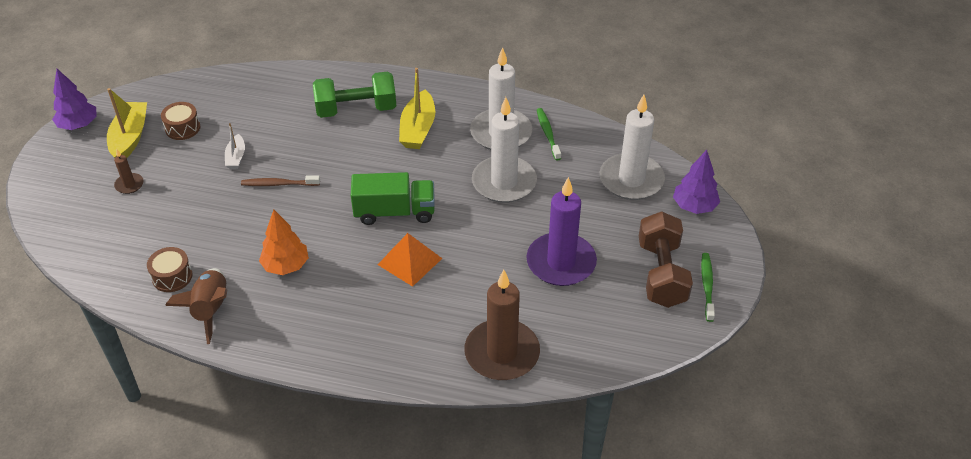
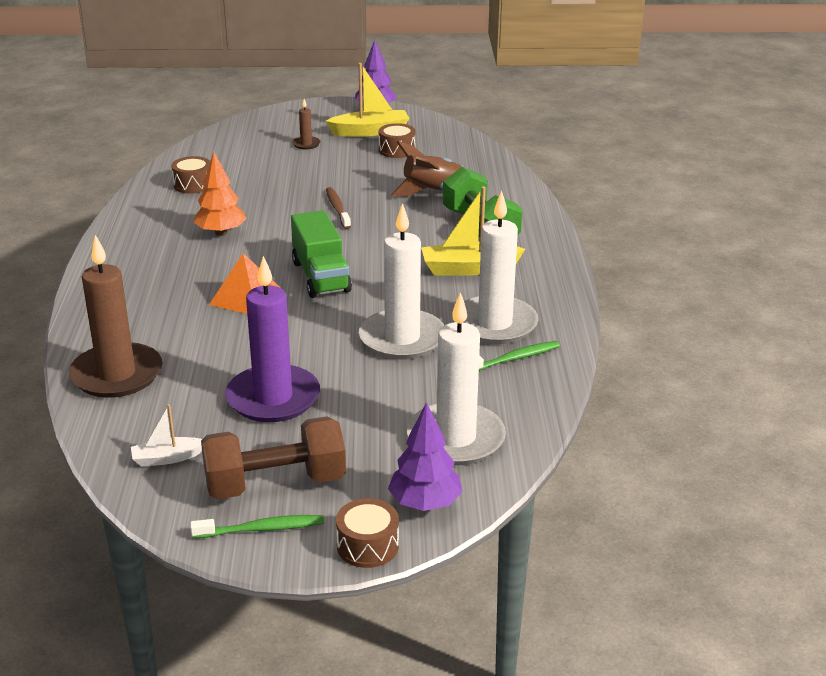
camera: 75 degrees right, 15 degrees down
brown rocket [165,268,227,344] -> brown rocket moved to [391,141,463,197]
white boat [225,123,245,169] -> white boat moved to [131,404,202,467]
none -> brown drum [336,498,399,568]

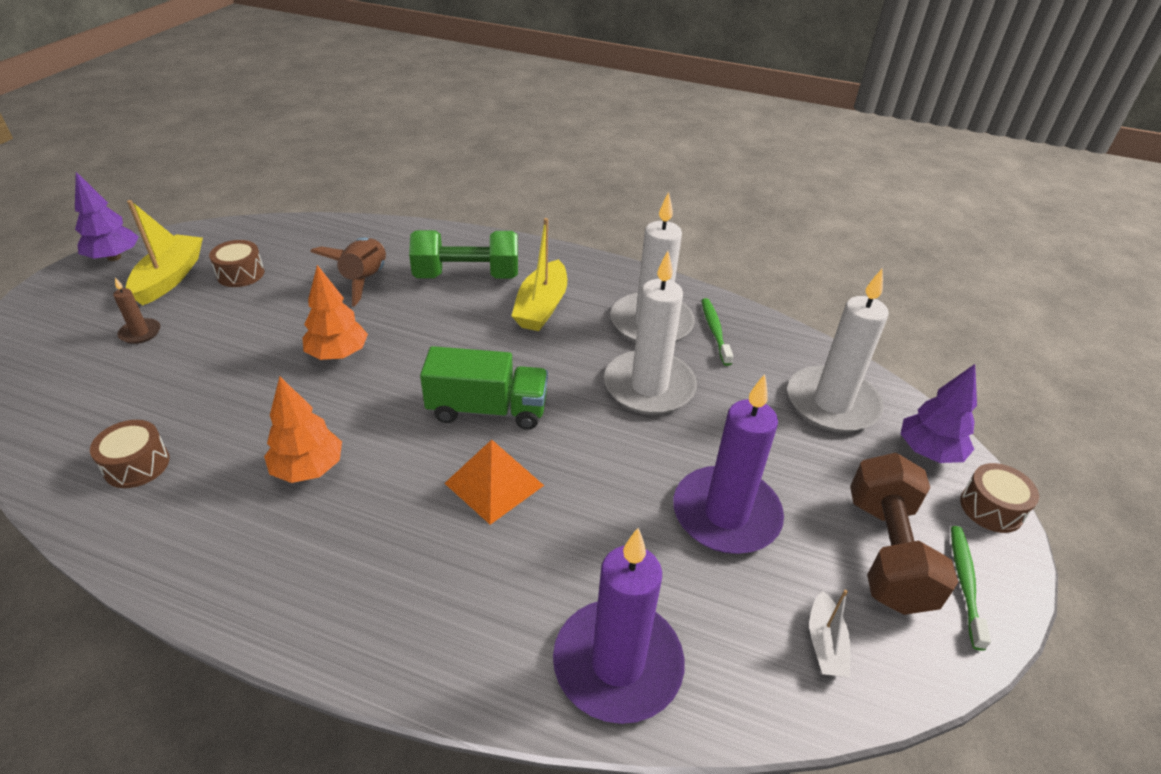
camera: 70 degrees left, 10 degrees up
brown candle [69,235,162,398] -> purple candle [553,528,685,724]
brown toothbrush [326,187,351,229] -> orange tree [302,265,368,360]

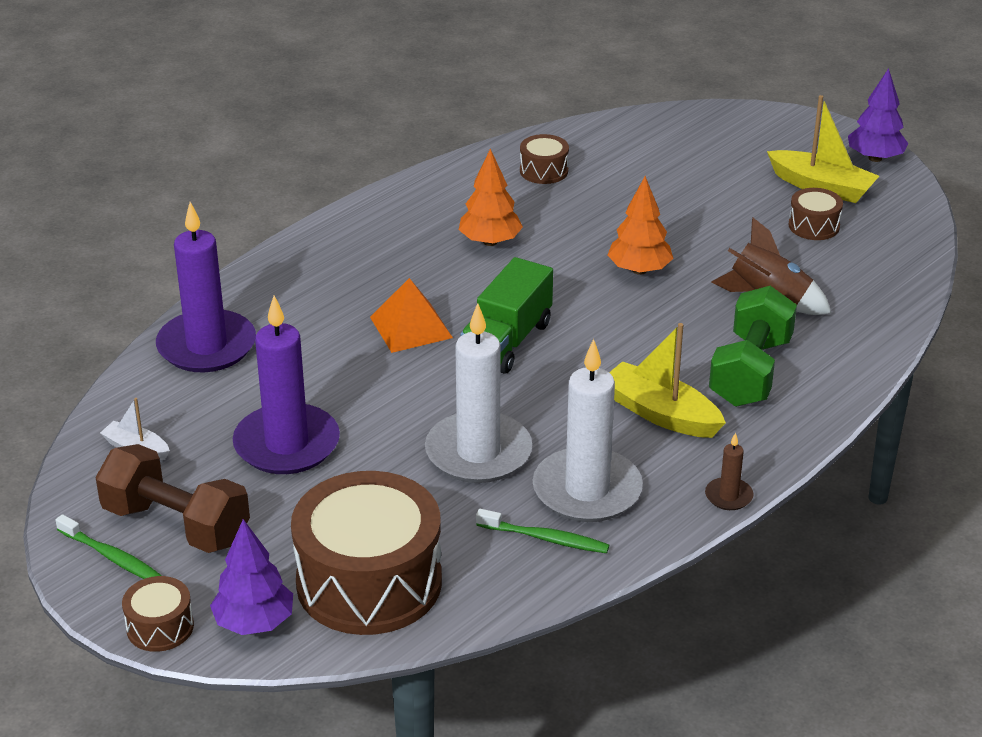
camera: 115 degrees right, 5 degrees down
brown candle [113,278,160,344] -> brown candle moved to [705,433,753,510]
white candle [787,269,889,432] -> brown drum [291,471,442,635]

